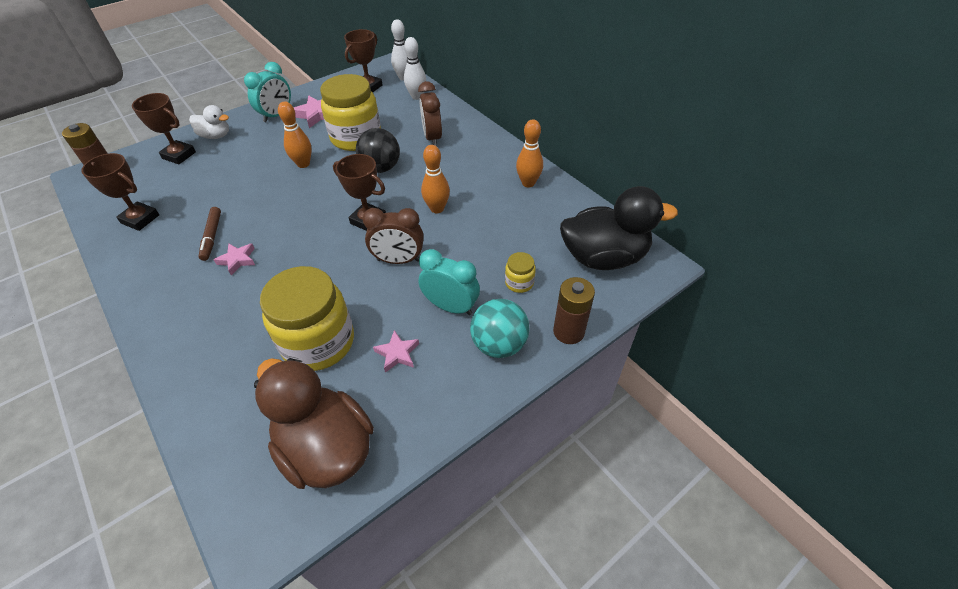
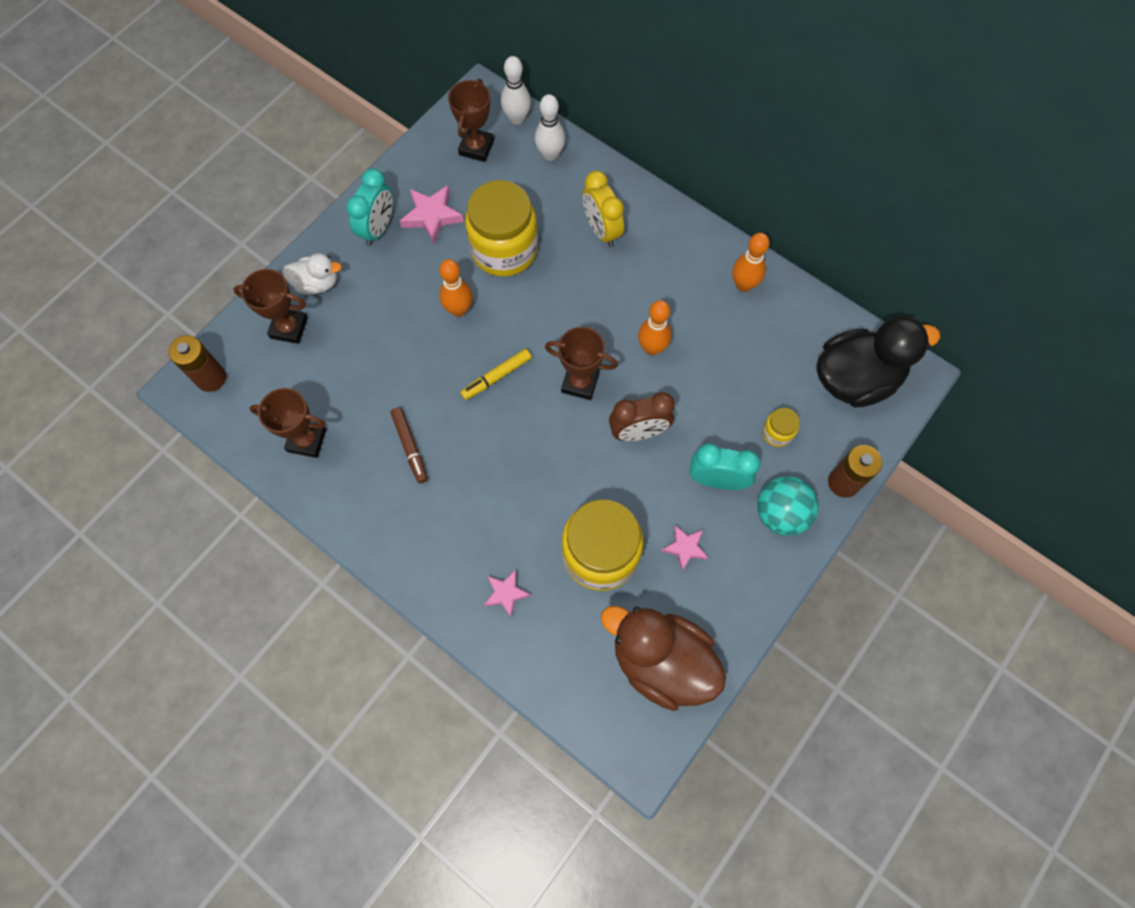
camera: 15 degrees left, 20 degrees up
pink star [214,243,255,275] -> pink star moved to [484,570,531,617]
black ball [356,128,400,173] -> none
brown clock [418,81,442,146] -> yellow clock [583,171,624,247]
none -> yellow marker [460,349,532,400]

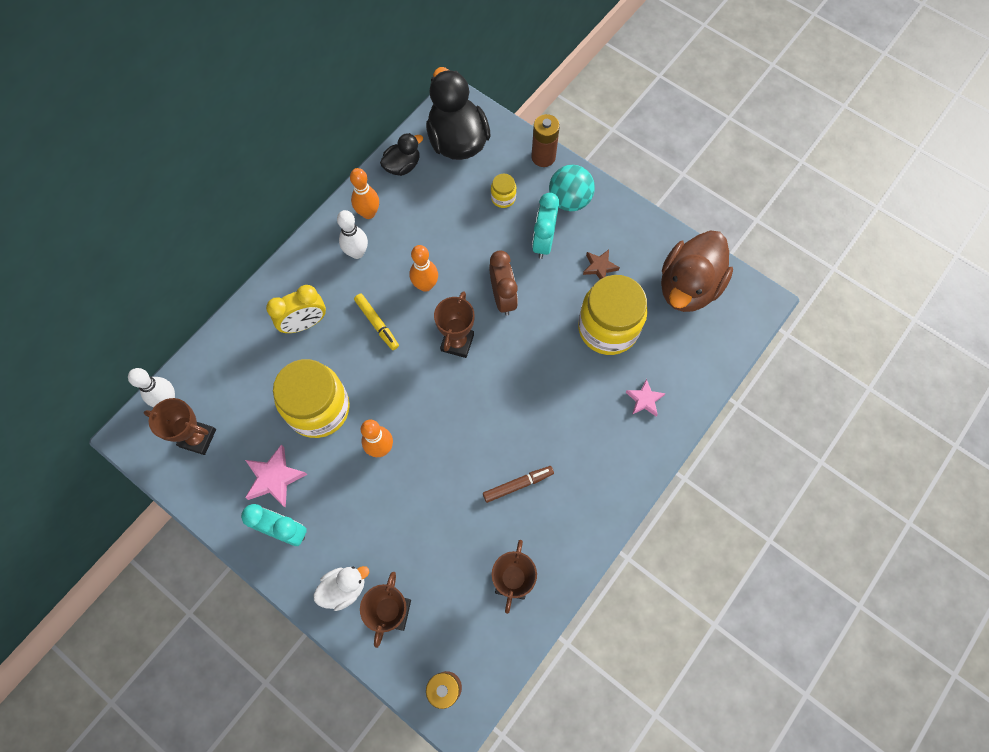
camera: 90 degrees left, 0 degrees up
white duck [282,253,342,295] -> white duck turned 60 degrees clockwise [313,566,369,611]
yellow marker [460,349,532,400] -> yellow marker moved to [354,294,399,350]
white bowling pin [535,94,565,161] -> white bowling pin moved to [337,210,368,259]
pink star [661,525,709,571] -> brown star [583,250,620,279]
none -> black duck [380,133,423,176]

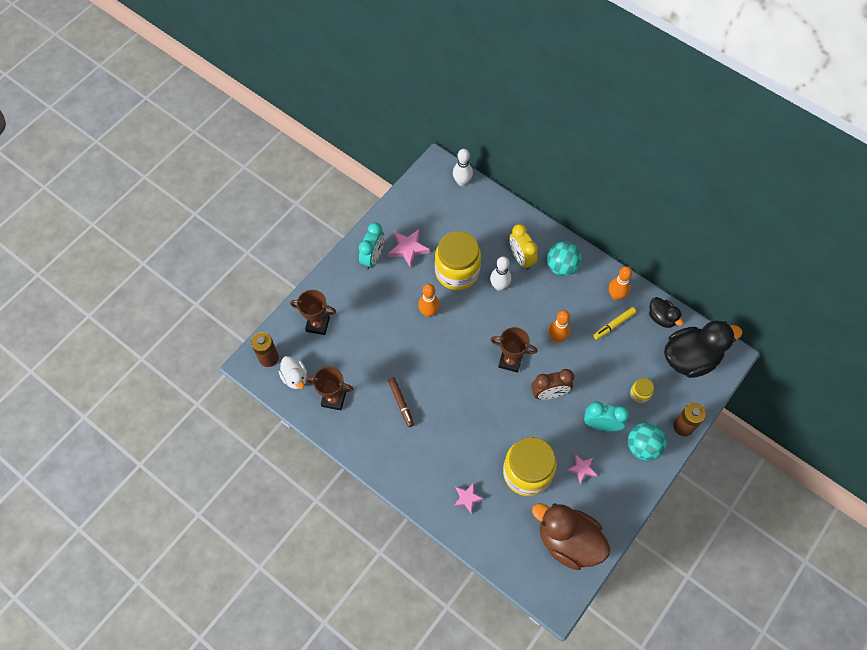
camera: 90 degrees right, 5 degrees down
brown trophy [143,398,216,455] -> none
white duck [313,566,369,611] -> white duck moved to [279,356,307,389]
white bowling pin [337,210,368,259] -> white bowling pin moved to [490,256,511,291]
yellow marker [354,294,399,350] -> yellow marker moved to [593,307,636,340]
brown star [583,250,620,279] -> pink star [567,454,597,484]
none -> turquoise ball [547,241,582,276]

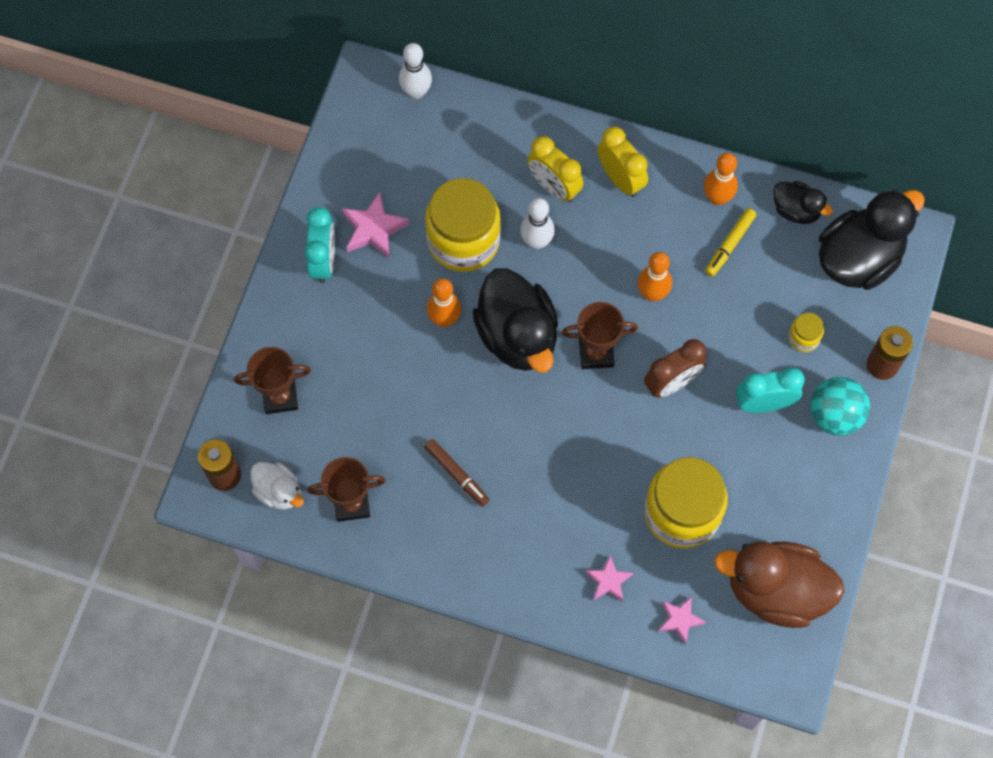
camera: 20 degrees left, 5 degrees up
turquoise ball [547,241,582,276] -> yellow clock [597,126,648,197]
pink star [567,454,597,484] -> pink star moved to [658,596,706,644]
none -> black duck [472,268,558,373]

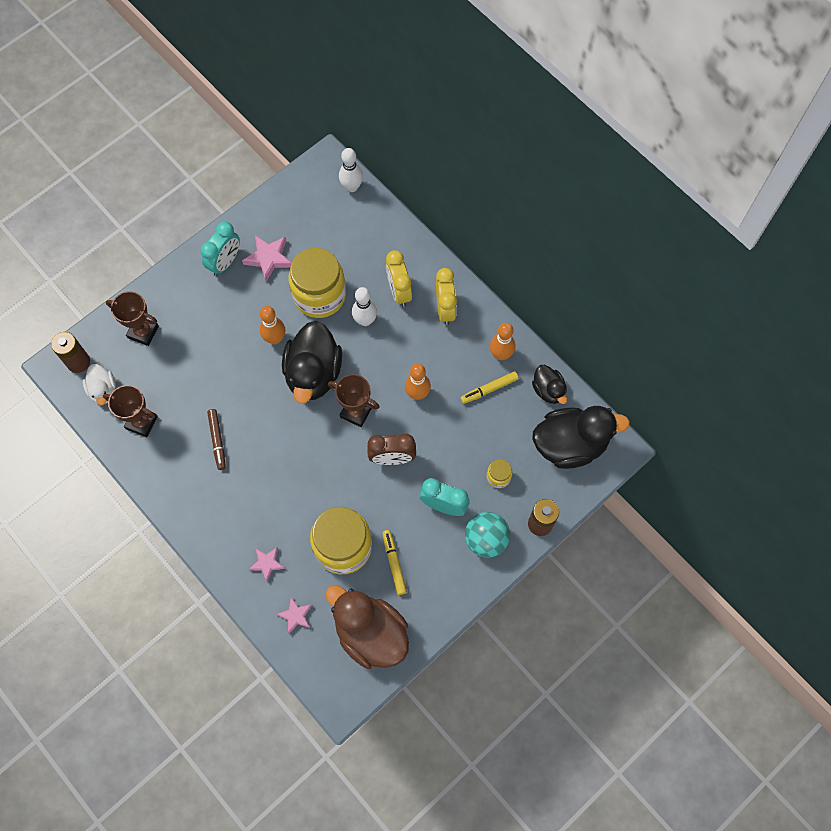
camera: 30 degrees right, 0 degrees up
none -> yellow marker [382,530,407,595]

